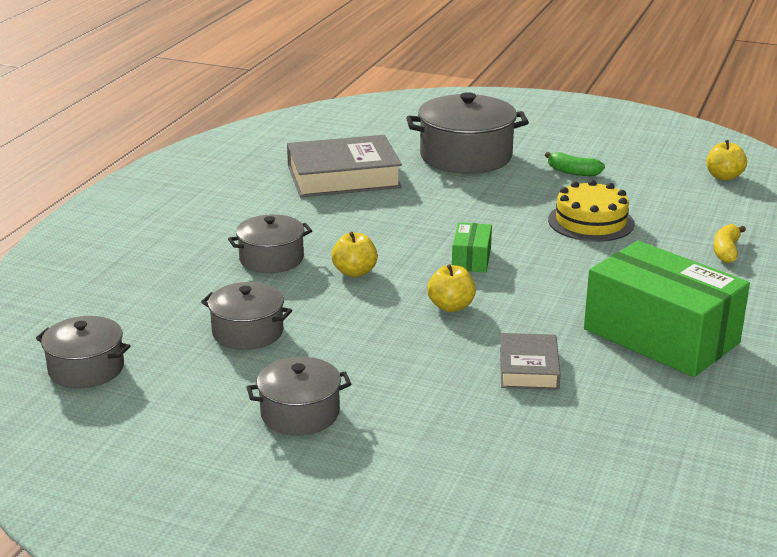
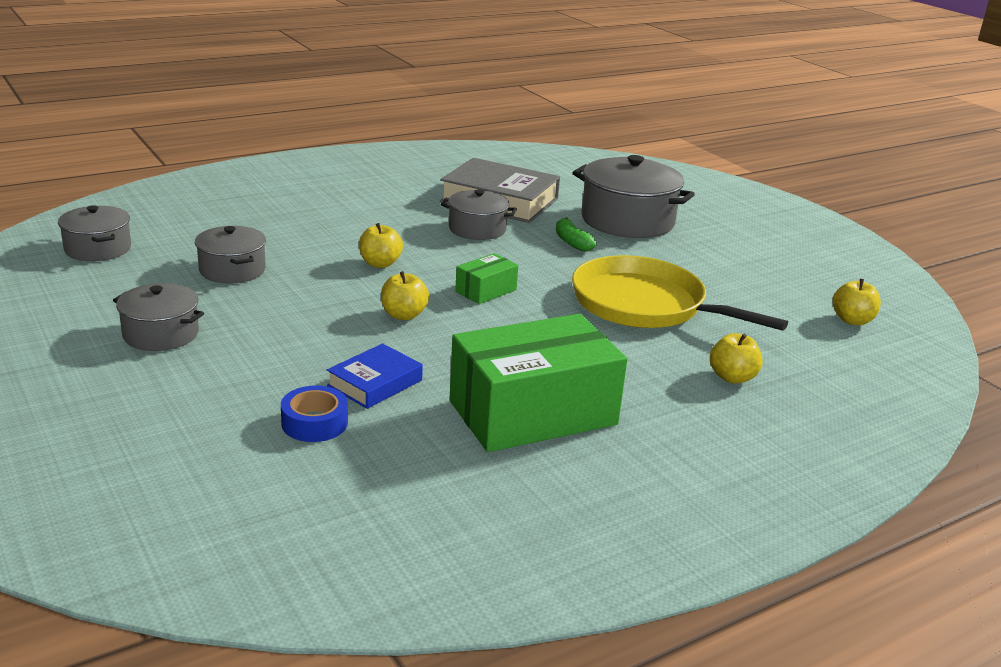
camera: 35 degrees right, 0 degrees up
grey pot [228,214,312,273] -> grey pot moved to [441,189,517,240]
grey book [500,333,561,390] -> blue book [327,343,423,409]
green banana [545,152,605,176] -> green banana moved to [556,217,597,252]
yellow cake [548,180,635,242] -> yellow pan [572,255,788,331]
green box [584,241,750,377] -> green box turned 75 degrees clockwise [449,314,628,452]
yellow banana [713,224,746,263] -> yellow apple [710,333,763,383]
none -> blue tape [281,385,348,442]

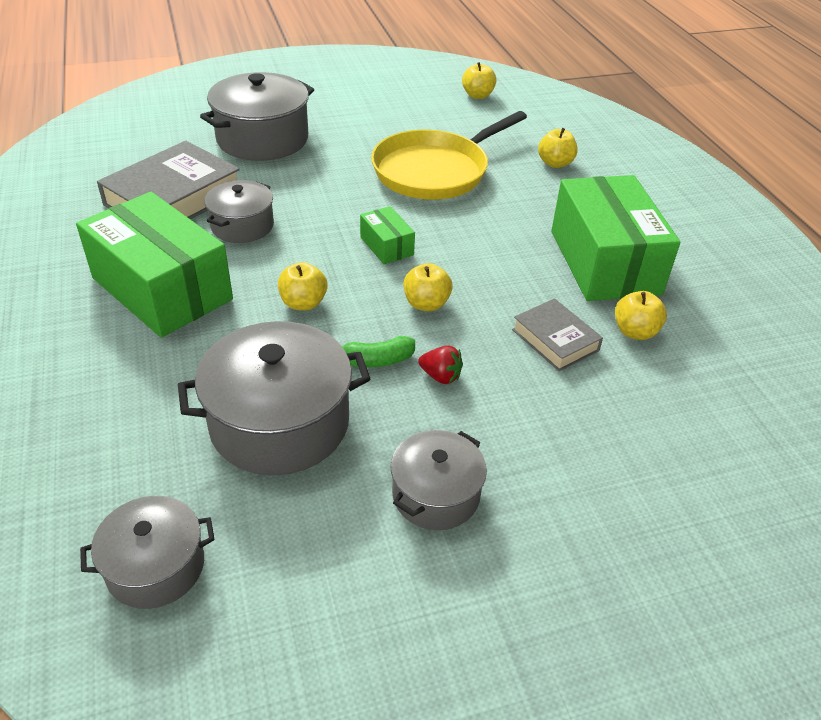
camera: 75 degrees left, 15 degrees up
grey pot [195,226,266,283] -> grey pot [178,321,370,475], size x1.70
blue tape [281,385,348,442] -> none
blue book [327,343,423,409] -> grey book [512,298,603,371]
green banana [556,217,597,252] -> green banana moved to [342,336,415,367]
none -> green box [76,192,233,338]
none -> red strawberry [418,345,463,384]
none -> yellow apple [615,291,667,340]

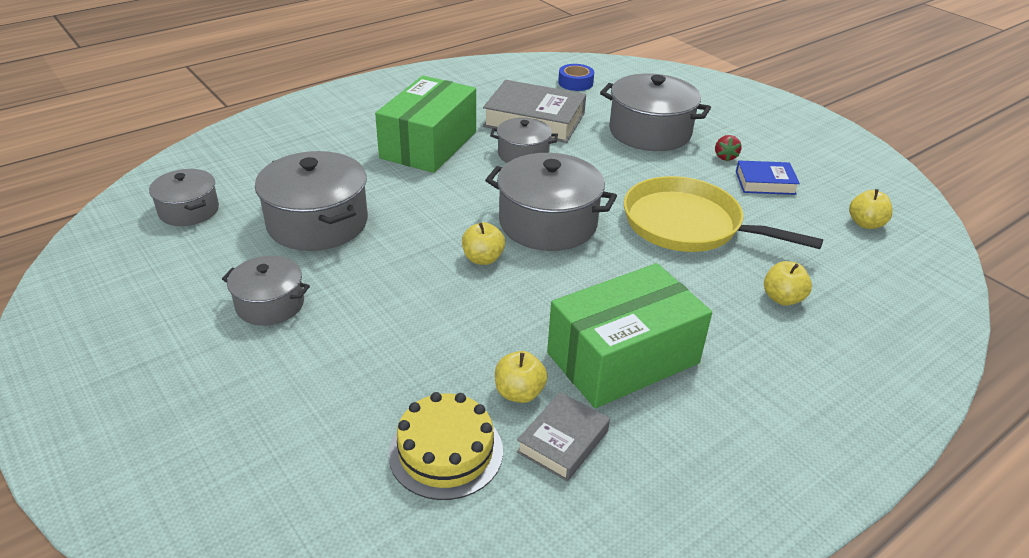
camera: 70 degrees right, 5 degrees down
yellow apple [278,262,328,311] -> none
green banana [342,336,415,367] -> none
green box [360,206,415,264] -> grey pot [485,153,617,251]
red strawberry [418,345,463,384] -> red strawberry moved to [715,135,742,161]
grey book [512,298,603,371] -> grey book moved to [517,392,610,481]
none -> yellow cake [388,392,503,500]
none -> blue tape [558,64,594,91]
none -> blue book [736,161,800,195]

